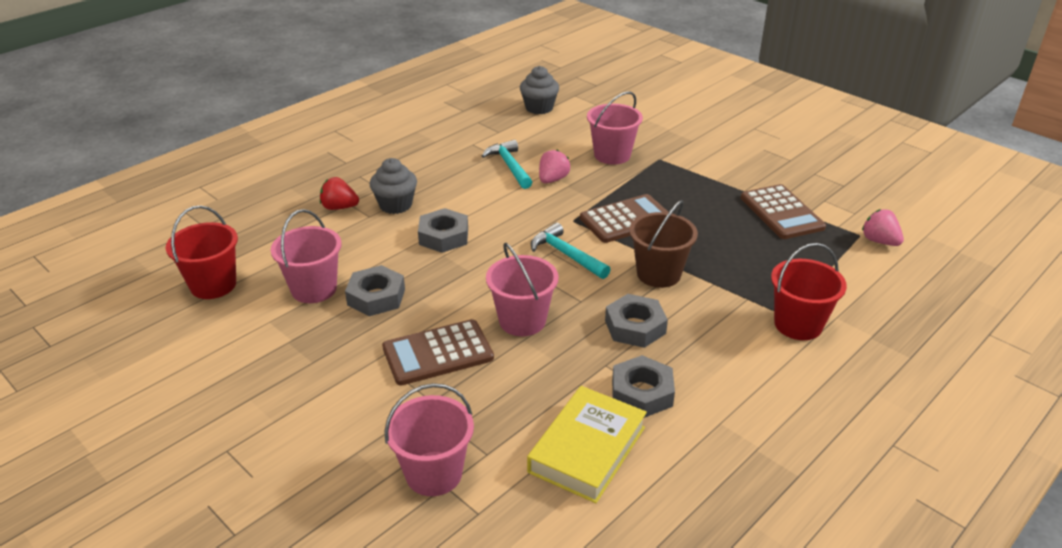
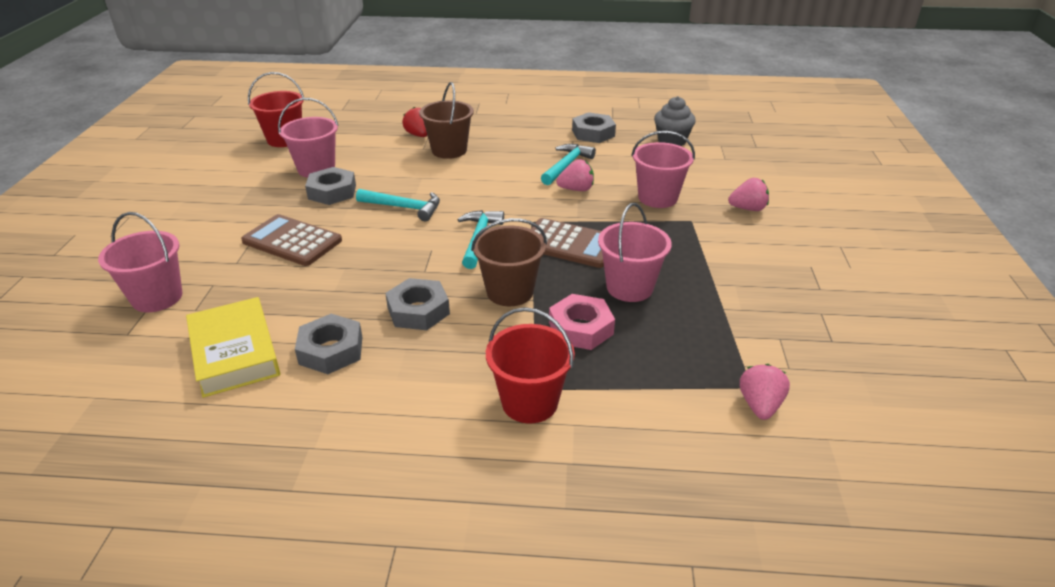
camera: 50 degrees right, 0 degrees up
grey cupcake [370,158,417,214] -> brown bucket [419,82,474,159]
grey nut [418,208,468,253] -> grey nut moved to [572,112,616,143]
pink bucket [486,243,559,336] -> pink bucket moved to [598,203,672,302]
yellow book [527,386,647,503] -> yellow book turned 75 degrees clockwise [186,297,280,398]
brown calculator [741,184,826,239] -> none
none -> turquoise hammer [356,189,440,221]
none -> pink nut [549,294,615,350]
none -> pink strawberry [728,178,769,211]

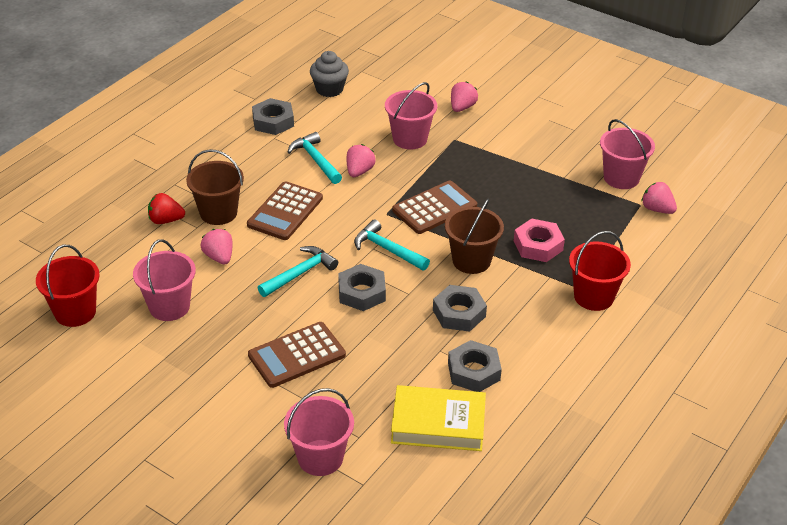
camera: 60 degrees left, 5 degrees up
grey nut [305,167,356,205] -> grey nut moved to [338,264,386,311]
pink bucket [598,203,672,302] -> pink bucket moved to [600,119,655,189]
none -> pink strawberry [200,229,233,264]
none -> brown calculator [247,181,323,240]

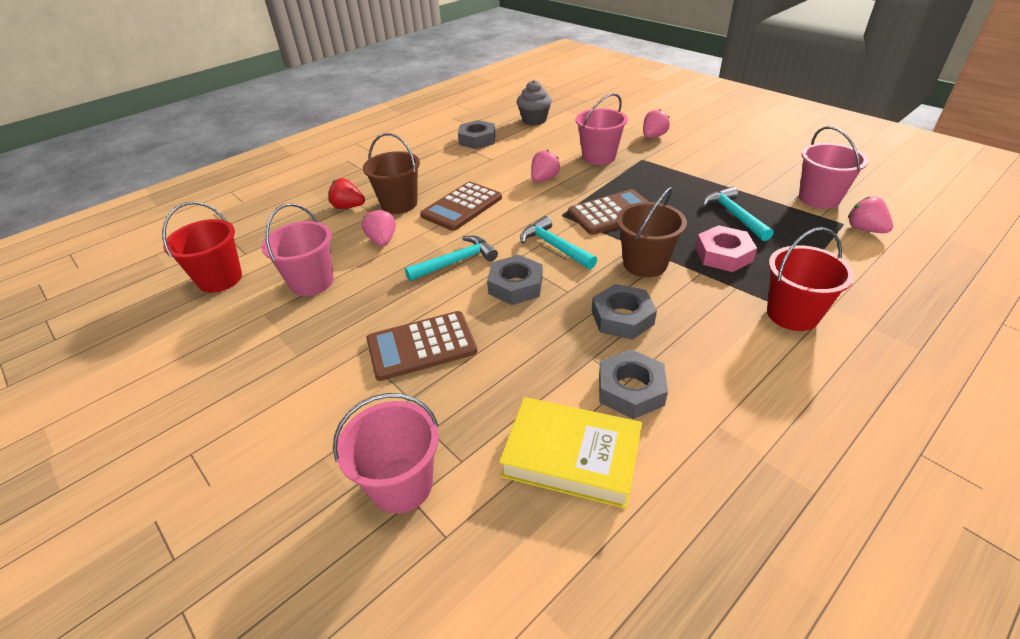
camera: 15 degrees right, 0 degrees up
turquoise hammer [288,132,342,184] -> turquoise hammer moved to [703,187,773,241]

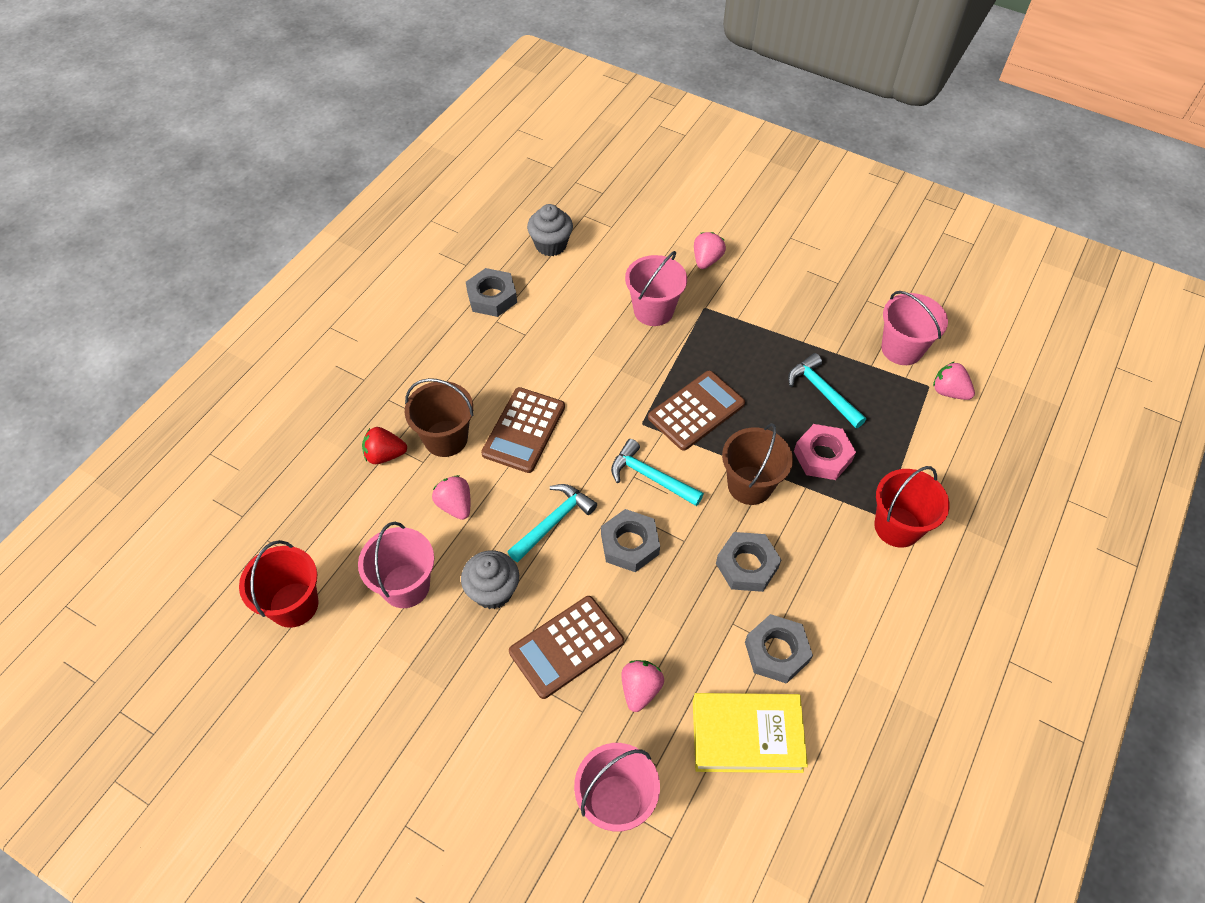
camera: 20 degrees left, 15 degrees up
pink strawberry [531,150,560,182] -> pink strawberry moved to [621,660,664,712]
none -> grey cupcake [461,550,519,609]

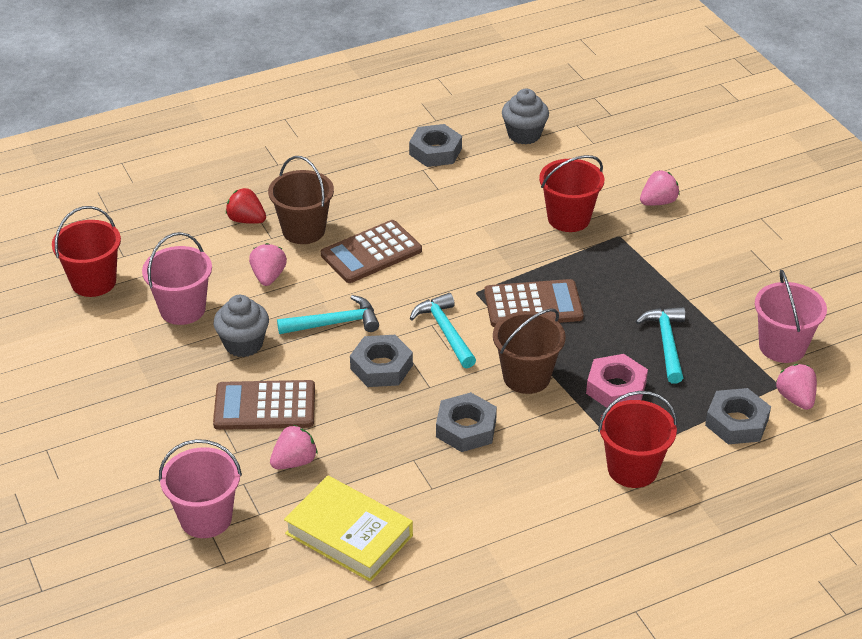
camera: 35 degrees right, 15 degrees down
pink bucket [625,251,687,326] -> red bucket [539,155,604,232]
grey nut [745,614,813,684] -> grey nut moved to [705,388,771,444]

